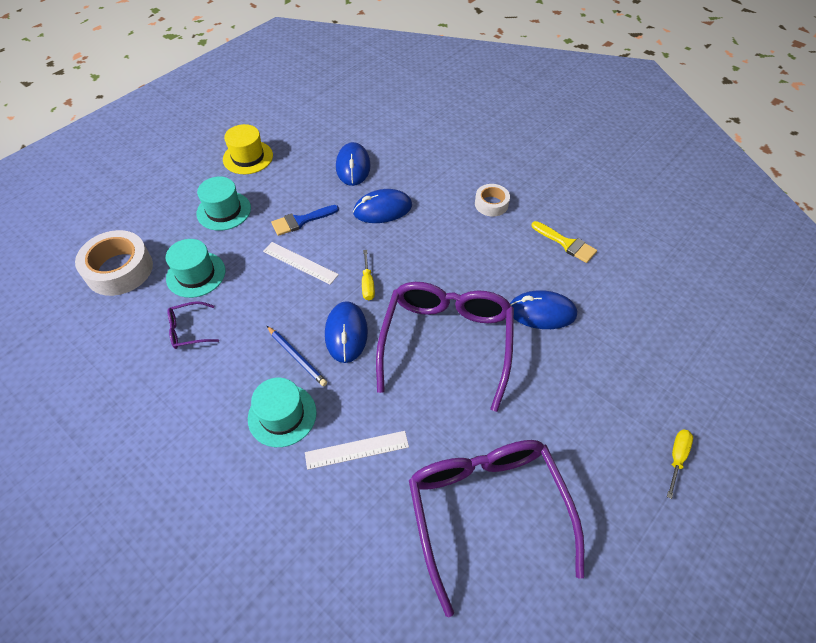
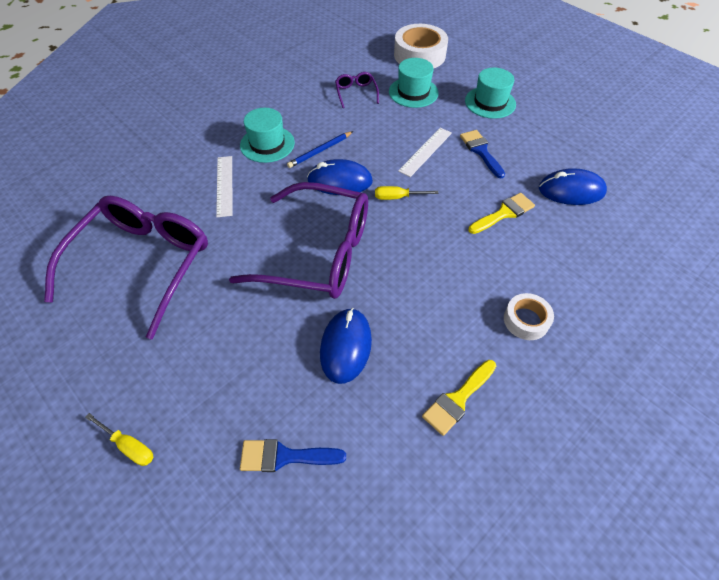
camera: 95 degrees right, 0 degrees up
yellow hat [223,124,273,174] -> none
blue mouse [353,189,412,223] -> yellow brush [468,193,535,234]
purple glasses [409,440,584,617] -> purple glasses turned 60 degrees counterclockwise [44,196,208,339]
none -> blue brush [240,439,346,472]

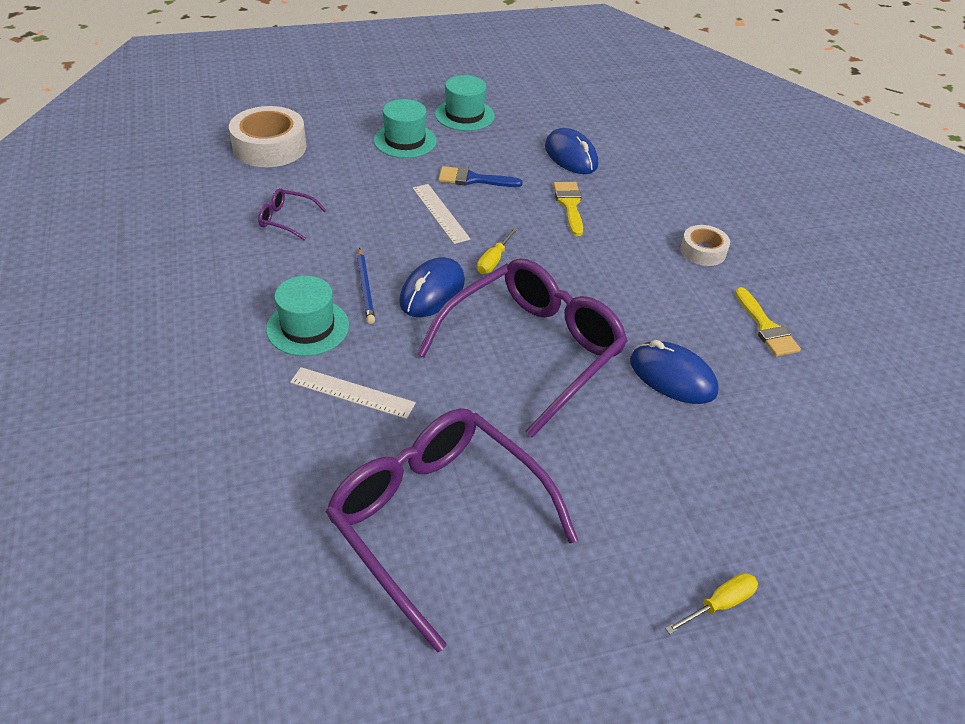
camera: 65 degrees left, 10 degrees down
blue brush [240,439,346,472] -> none
turquoise hat [389,58,439,108] -> turquoise hat moved to [435,75,495,131]
blue mouse [539,168,607,205] -> blue mouse turned 60 degrees counterclockwise [545,128,598,174]

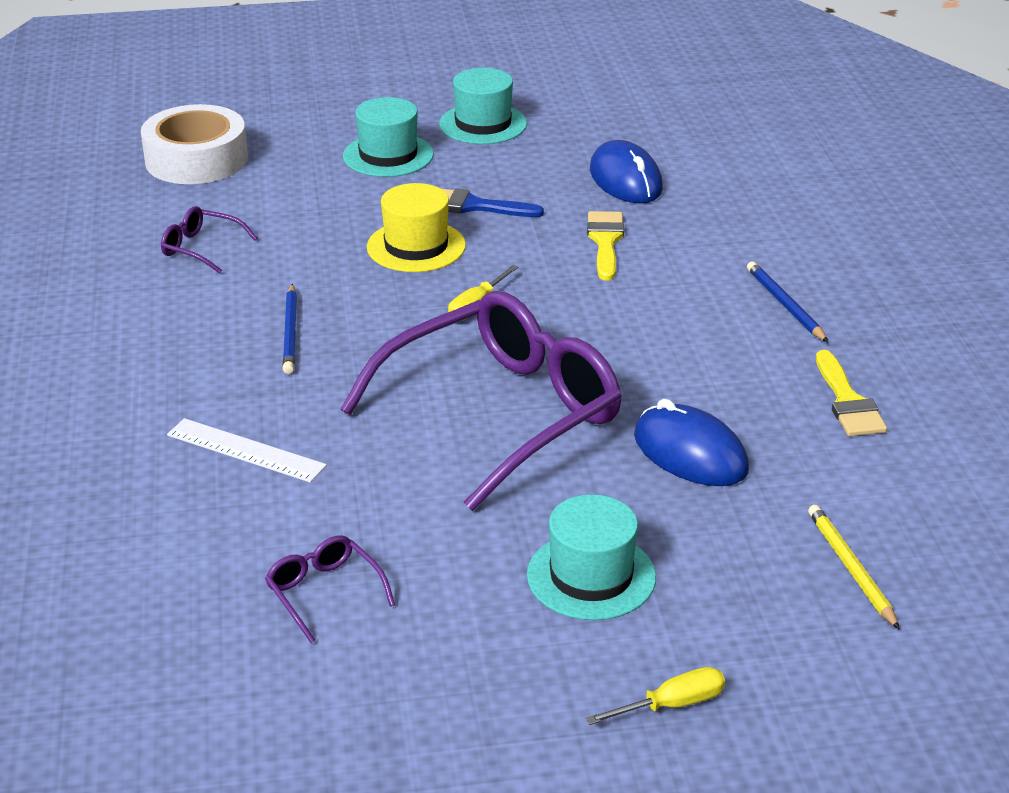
camera: 10 degrees right, 10 degrees down
turquoise hat [266,276,349,356] -> turquoise hat moved to [527,494,656,620]
purple glasses [326,408,578,653] -> purple glasses [265,535,395,643], size x0.41
blue mouse [399,257,465,317] -> none
white ruler [412,184,471,244] -> yellow hat [367,183,466,272]
white tape [680,225,730,266] -> blue pencil [747,261,828,342]
none -> yellow pencil [808,505,900,630]

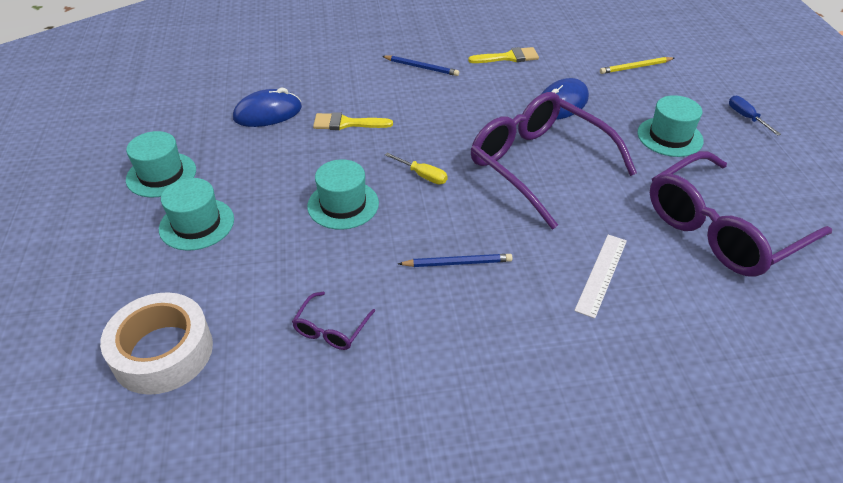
camera: 90 degrees left, 10 degrees up
purple glasses [265,535,395,643] -> purple glasses [650,151,832,277], size x2.47
yellow hat [367,183,466,272] -> turquoise hat [307,159,379,230]
blue brush [440,188,544,217] -> none
yellow screwdriver [586,667,725,725] -> blue screwdriver [729,96,781,136]
blue pencil [747,261,828,342] -> blue pencil turned 135 degrees counterclockwise [382,56,459,76]

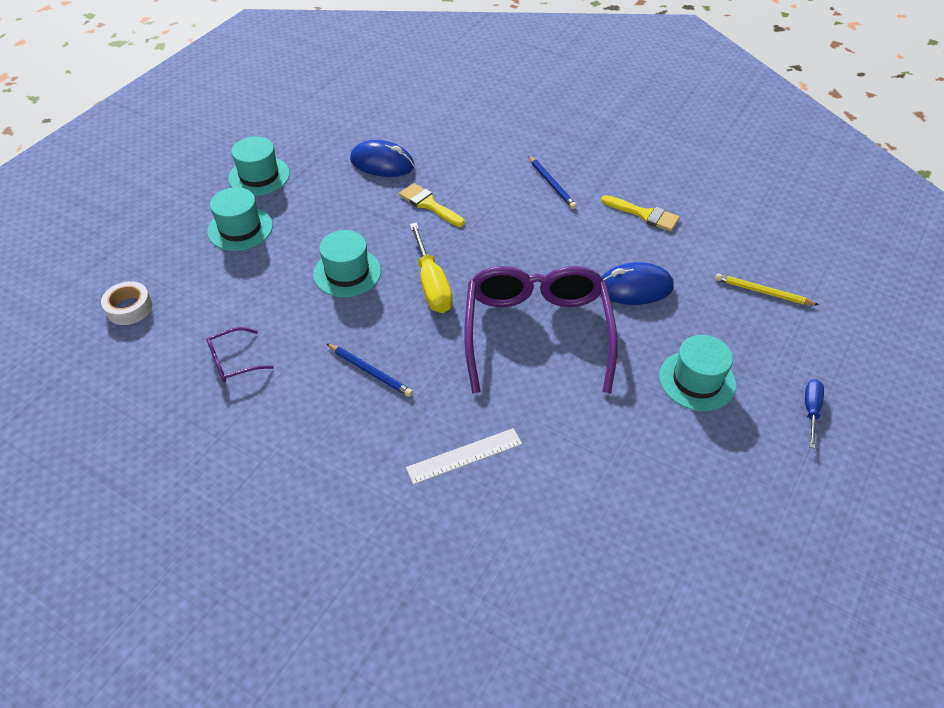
camera: 40 degrees right, 5 degrees up
white tape [100,292,213,395] -> white tape [101,281,153,325], size x0.57
yellow screwdriver [385,153,448,184] -> yellow screwdriver [409,223,453,313], size x1.71
purple glasses [650,151,832,277] -> none

